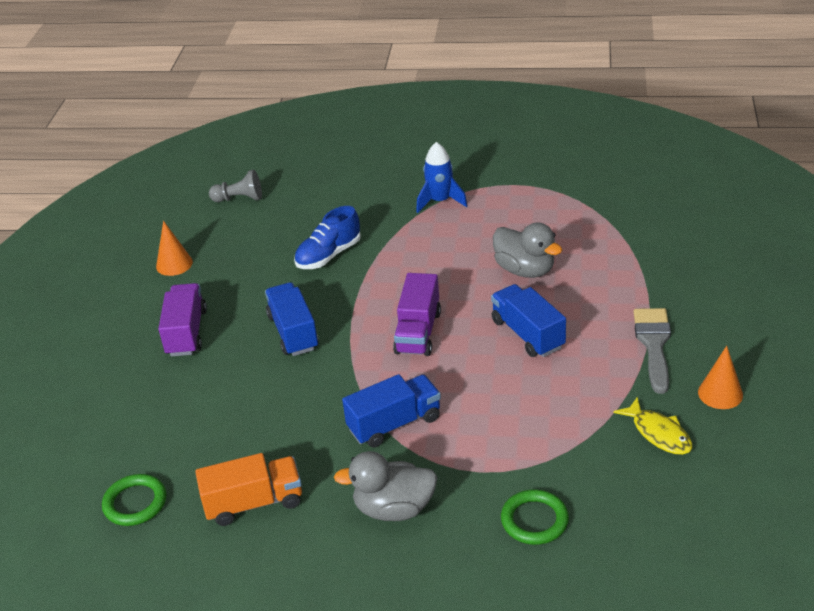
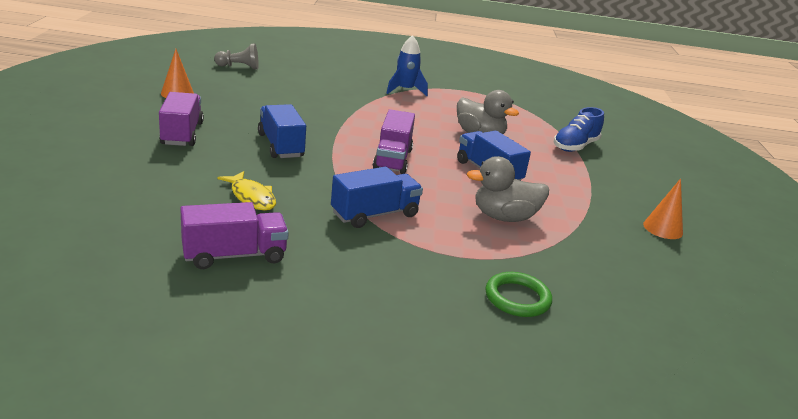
camera: 10 degrees left, 10 degrees down
green ring [102,474,166,526] -> none
orange truck [195,453,302,526] -> purple truck [180,202,289,269]
blue shoe [294,206,361,269] -> blue shoe moved to [554,107,604,152]
grey duck [334,451,438,521] -> grey duck moved to [467,156,549,222]
yellow fish [613,397,692,455] -> yellow fish moved to [217,171,276,211]
grey brush [634,308,671,394] -> none

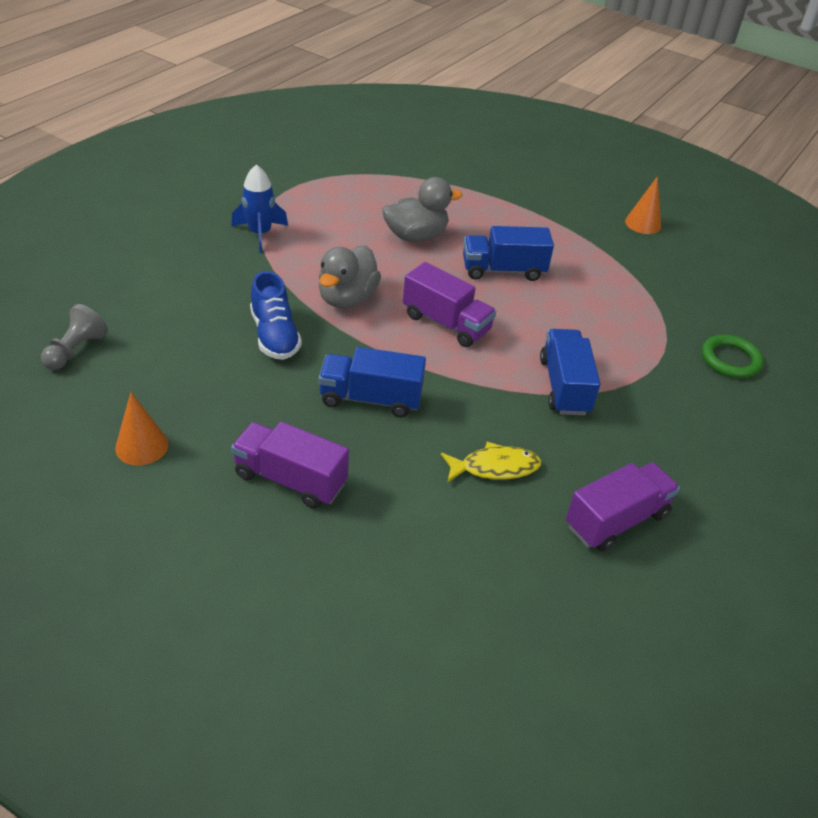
camera: 60 degrees left, 15 degrees up
purple truck [180,202,289,269] -> purple truck turned 45 degrees clockwise [566,462,680,552]
grey duck [467,156,549,222] -> grey duck moved to [319,246,381,308]
blue shoe [554,107,604,152] -> blue shoe moved to [250,271,302,360]

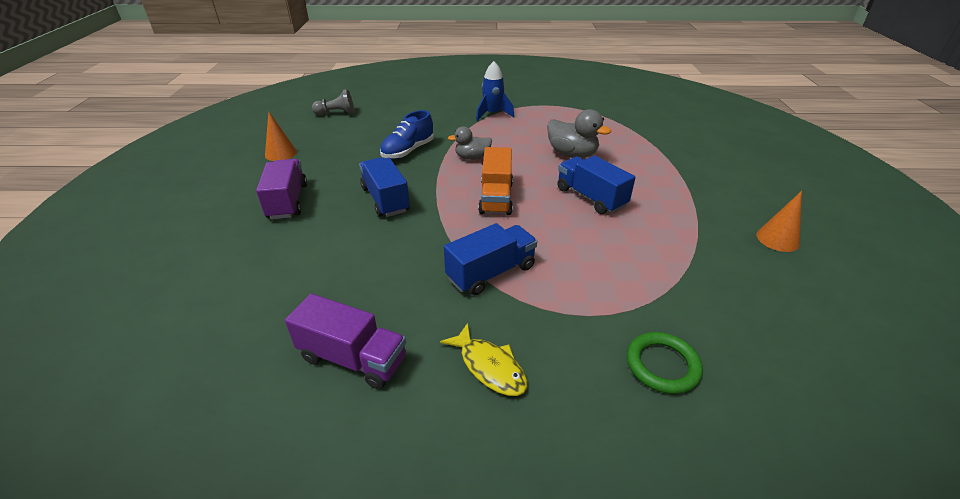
camera: 60 degrees right, 5 degrees down
grey duck [319,246,381,308] -> grey duck [448,126,492,160], size x0.66
purple truck [403,262,496,347] -> orange truck [478,147,513,215]
yellow fish [441,442,541,482] -> yellow fish moved to [440,323,527,396]

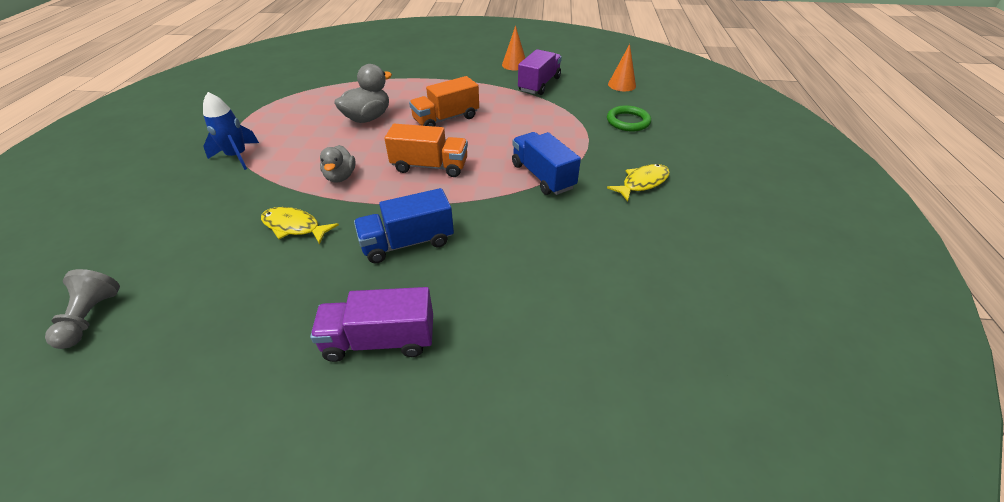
camera: 85 degrees left, 5 degrees up
orange cone [265,111,297,161] -> orange cone moved to [608,44,636,91]
purple truck [285,294,406,389] -> purple truck moved to [518,49,562,95]
blue shoe [380,110,434,159] -> yellow fish [261,207,339,245]
blue truck [557,156,636,214] -> orange truck [409,76,479,127]

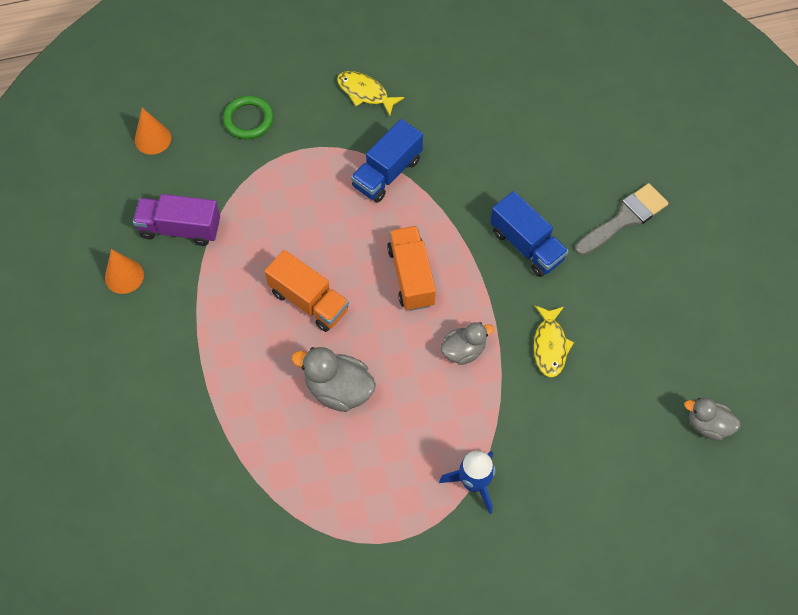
camera: 110 degrees left, 20 degrees up
grey pawn [45,269,120,349] -> grey duck [684,398,741,441]
purple truck [310,287,433,362] -> grey brush [575,183,668,255]

